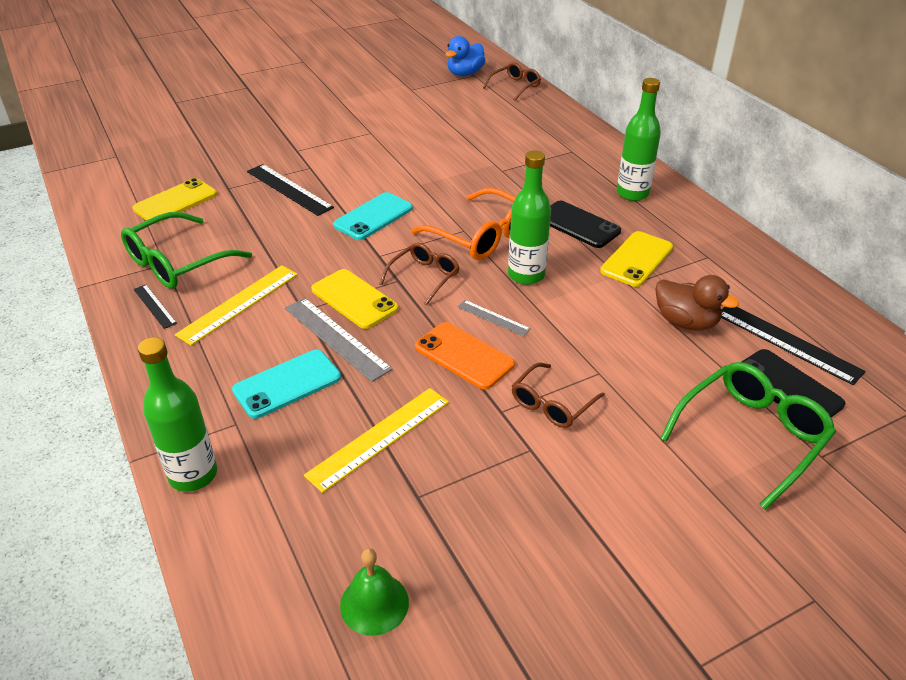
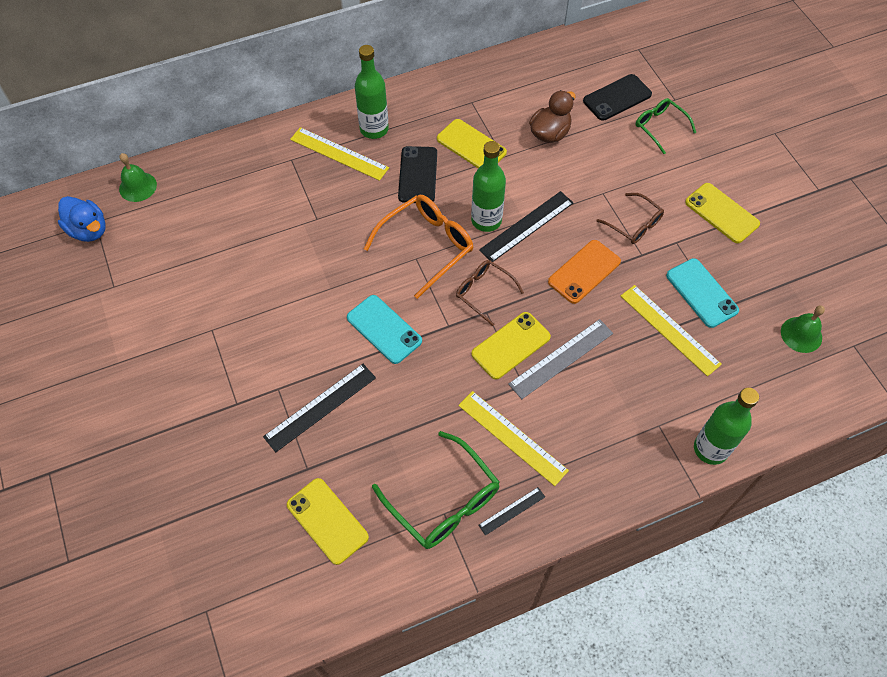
camera: 85 degrees left, 20 degrees up
turquoise phone [232,350,341,419] -> turquoise phone moved to [666,258,739,328]
grey ruler [458,300,531,336] -> none
brown glasses [483,62,541,101] -> green bell [119,153,157,202]
black phone [550,201,621,248] -> black phone turned 45 degrees counterclockwise [398,146,437,203]
green glasses [660,362,836,510] -> green glasses [636,98,696,154], size x0.61
black ruler [721,307,865,385] -> black ruler moved to [479,191,574,262]
none -> yellow ruler [290,127,389,181]
none -> yellow phone [685,183,760,243]

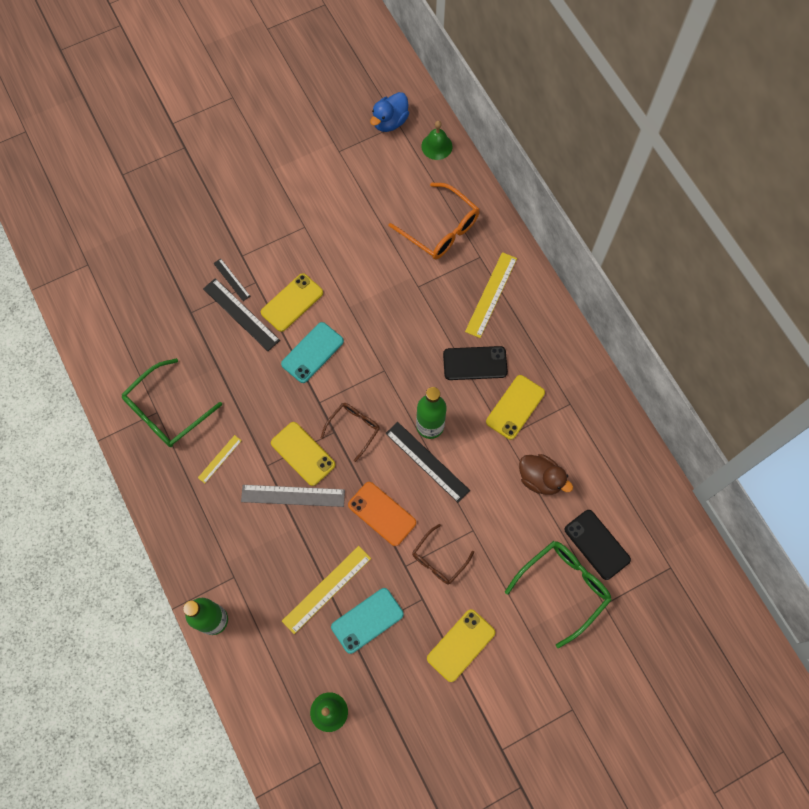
camera: 85 degrees right, 10 degrees up
yellow phone [287,478,369,565] -> yellow phone moved to [261,273,323,332]
green bottle [355,45,389,139] -> none
orange glasses [364,195,473,299] -> orange glasses moved to [389,183,479,259]
yellow ruler [458,391,569,486] -> yellow ruler [198,435,242,483], size x0.55
black ruler [479,487,545,536] -> black ruler moved to [213,259,250,301]
grey ruler [508,319,613,399] -> grey ruler turned 45 degrees counterclockwise [241,485,345,507]
green glasses [636,98,696,154] -> green glasses [505,541,611,648], size x1.63

